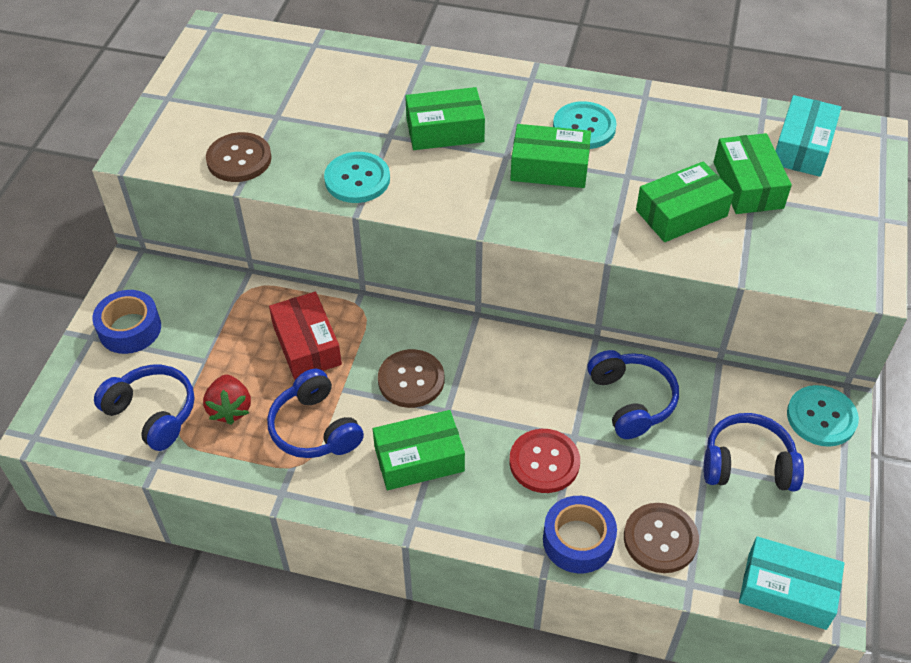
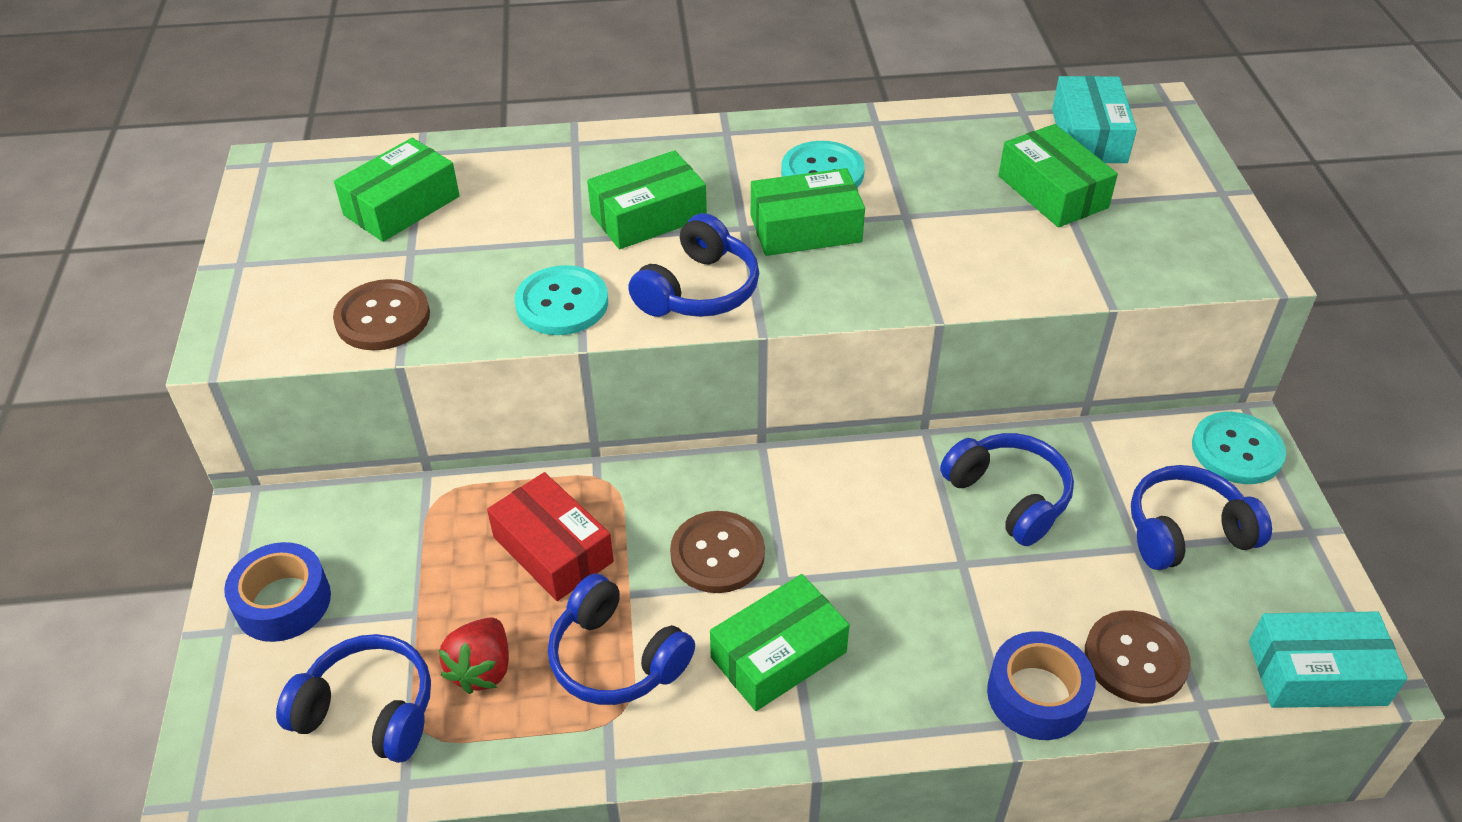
camera: 20 degrees left, 5 degrees down
red strawberry [203,375,251,425] -> red strawberry turned 45 degrees clockwise [438,617,509,694]
red button [509,429,580,493] -> none
green box [636,161,734,242] -> green box moved to [334,138,460,242]
none -> blue headphones [628,213,759,317]

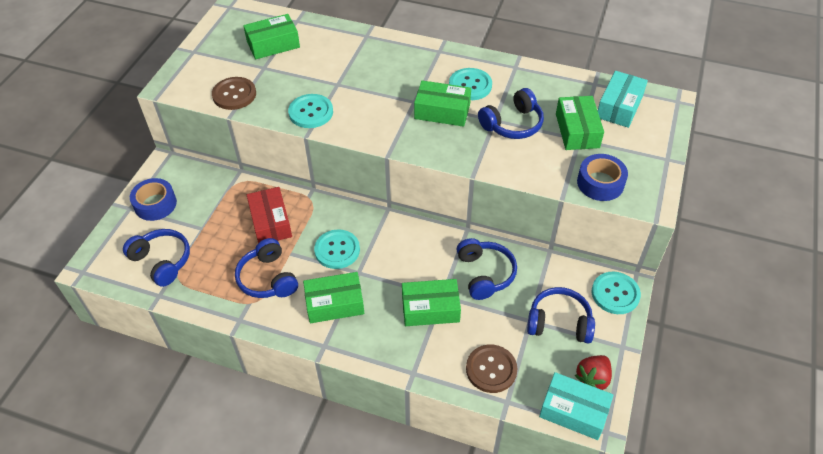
camera: 25 degrees right, 5 degrees up
red strawberry [438,617,509,694] -> red strawberry moved to [575,355,612,390]
green box [587,150,707,249] -> green box moved to [402,279,461,326]
blue headphones [628,213,759,317] -> blue headphones moved to [478,88,544,139]
brown button [670,511,765,593] -> turquoise button [314,229,360,269]
blue tape [987,631,1096,740] -> blue tape moved to [577,154,628,201]

